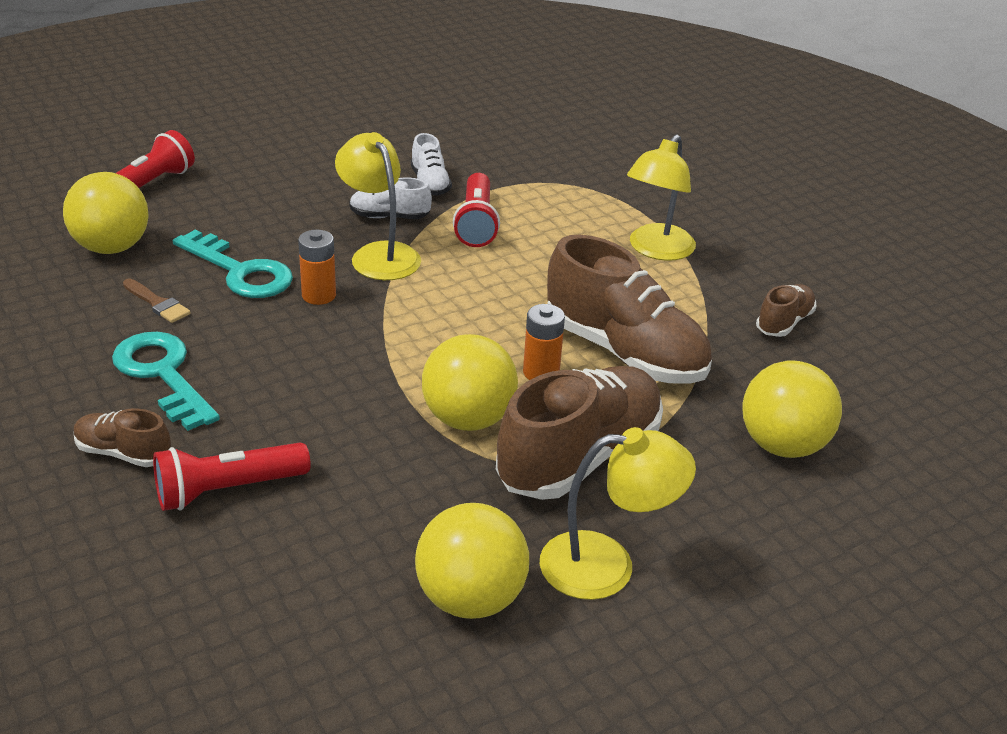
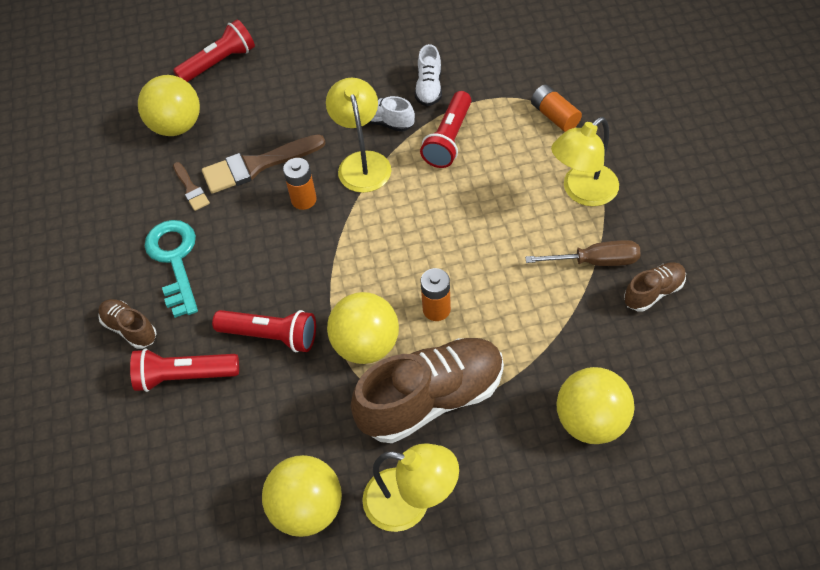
camera: 25 degrees right, 20 degrees up
turquoise key [173,230,293,298] -> brown brush [202,134,325,194]
brown shoe [547,235,712,384] -> none
none -> red flashlight [212,310,316,353]
none -> brown screwdriver [525,240,641,266]
none -> orange battery [531,85,582,132]

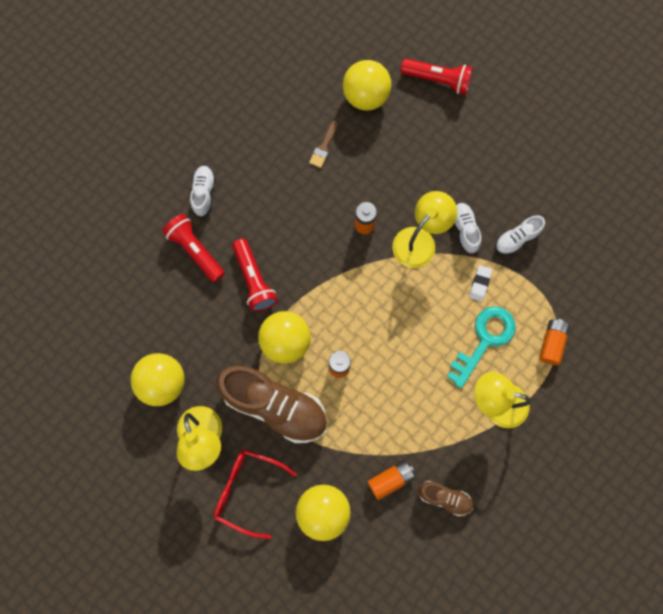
camera: 50 degrees right, 20 degrees up
brown shoe [98,299,157,349] -> white shoe [190,166,216,216]
turquoise key [145,220,198,318] -> turquoise key moved to [447,307,516,388]
brown brush [202,134,325,194] -> none
red flashlight [420,91,471,168] -> white eraser [469,265,492,302]
brown screwdriver [525,240,641,266] -> none
none -> red glasses [214,449,297,539]
none -> orange battery [367,460,415,500]

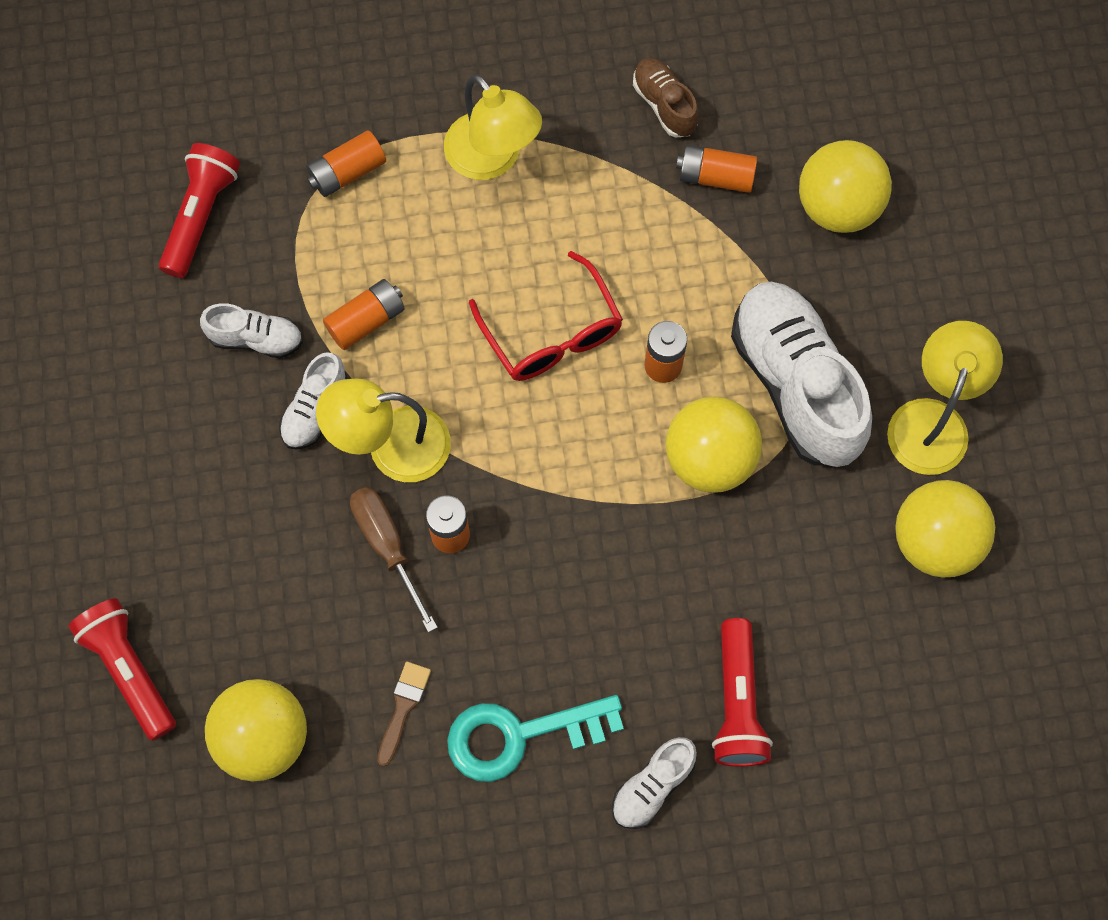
camera: 140 degrees left, 5 degrees down
red glasses [214,449,297,539] -> red glasses moved to [469,251,623,381]
brown shoe [216,366,327,443] -> white shoe [731,282,872,467]
red flashlight [232,238,278,312] -> red flashlight moved to [159,143,240,278]
brown brush [309,121,338,168] -> brown brush turned 45 degrees counterclockwise [377,662,431,766]
turquoise key [447,307,516,388] -> turquoise key moved to [447,695,624,782]
white eraser [469,265,492,302] -> orange battery [323,279,405,350]
none -> brown screwdriver [350,487,438,633]

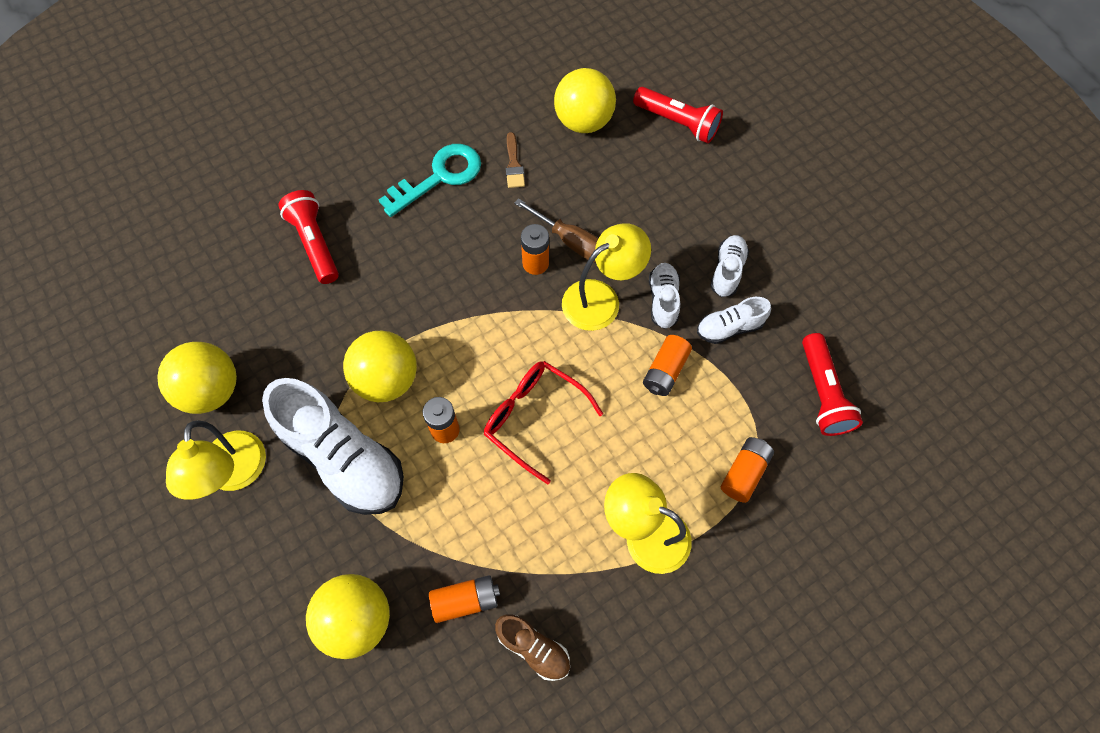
camera: 155 degrees right, 5 degrees down
white shoe [612,737,697,829] -> white shoe moved to [711,235,749,297]

